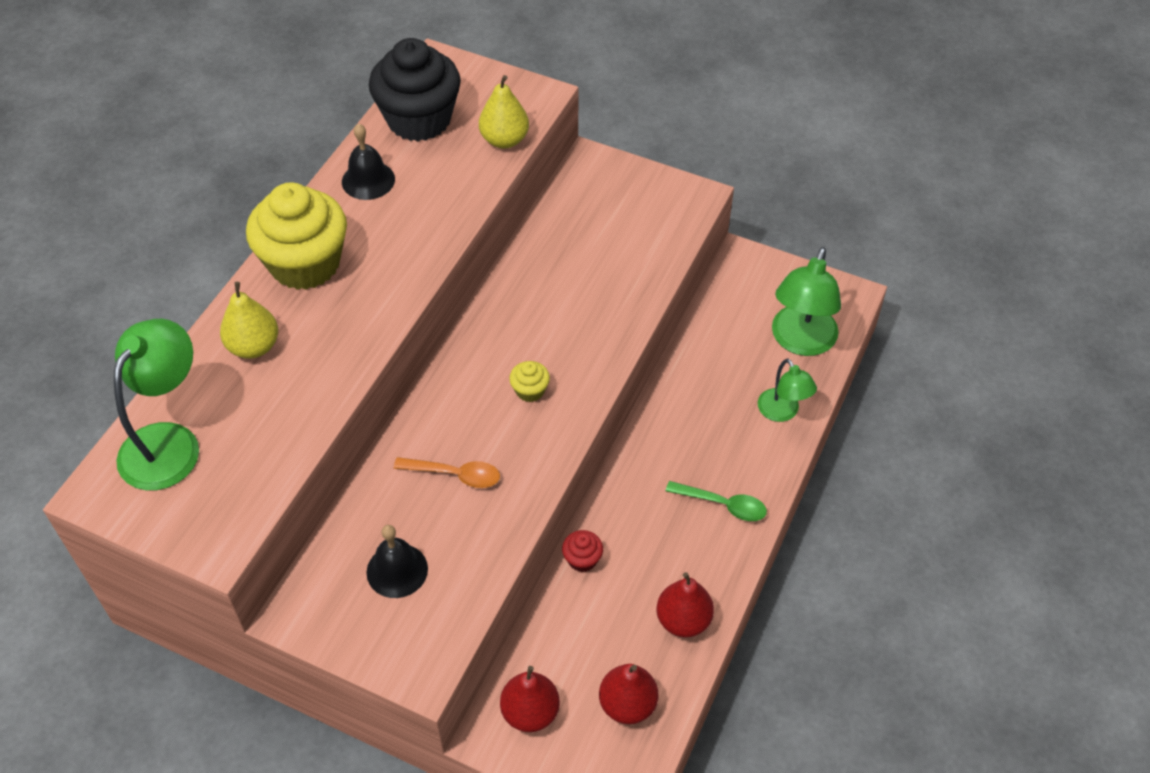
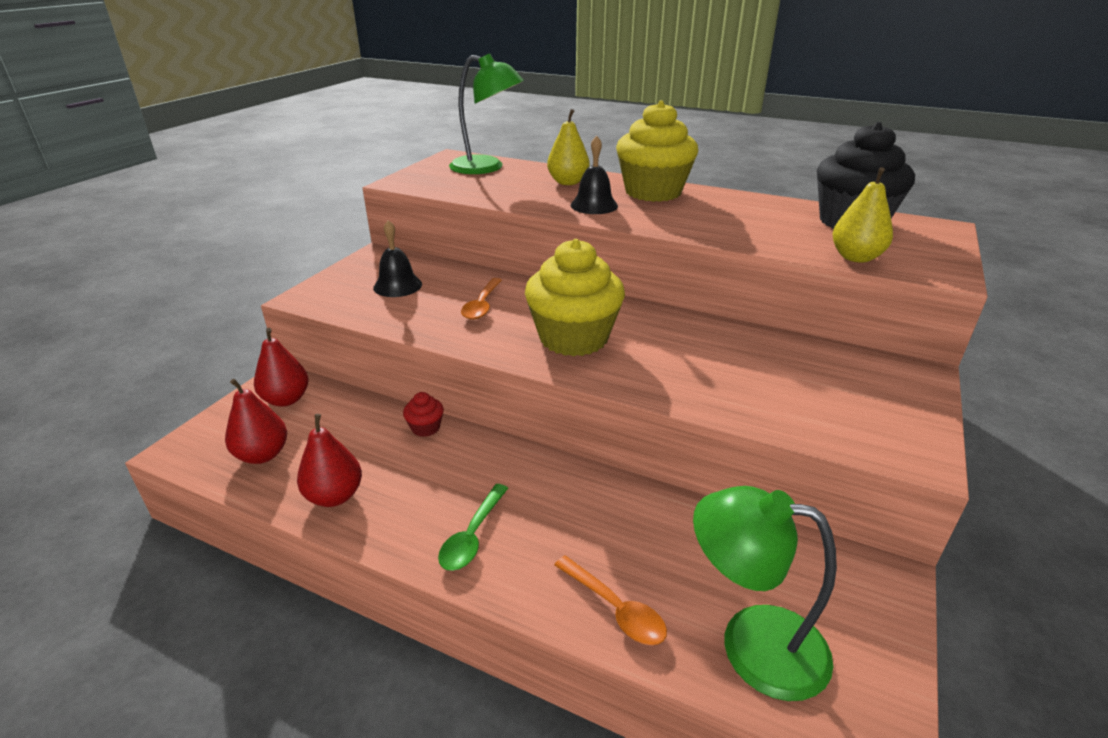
camera: 90 degrees right, 20 degrees down
black bell [342,123,395,200] -> black bell moved to [570,136,618,214]
yellow cupcake [509,361,550,402] -> yellow cupcake [525,239,625,356], size x2.44
green lamp [758,359,817,422] -> orange spoon [554,556,667,645]

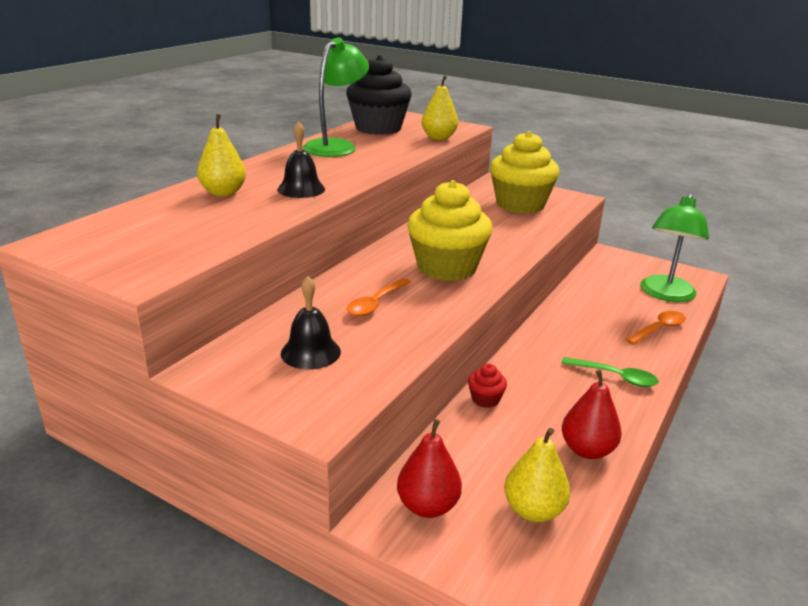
camera: 85 degrees left, 5 degrees down
red pear [225,379,287,464] -> yellow pear [504,428,570,522]
green lamp [449,54,524,174] -> green lamp moved to [303,38,369,157]
orange spoon [461,278,502,320] -> orange spoon turned 105 degrees clockwise [347,278,411,316]
yellow cupcake [616,101,698,202] -> yellow cupcake moved to [490,131,560,214]

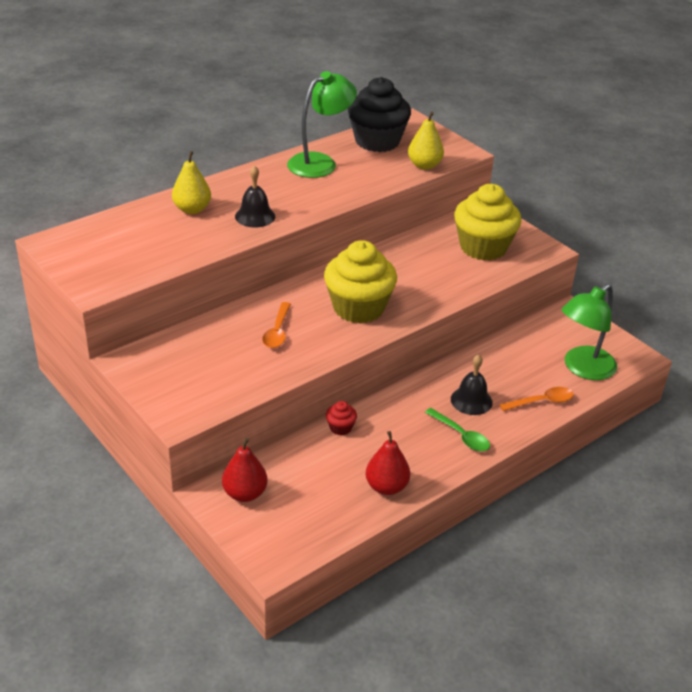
camera: 20 degrees right, 10 degrees up
black bell [281,276,341,370] -> black bell moved to [451,354,493,415]
orange spoon [347,278,411,316] -> orange spoon turned 45 degrees counterclockwise [262,302,291,348]
yellow pear [504,428,570,522] -> none

